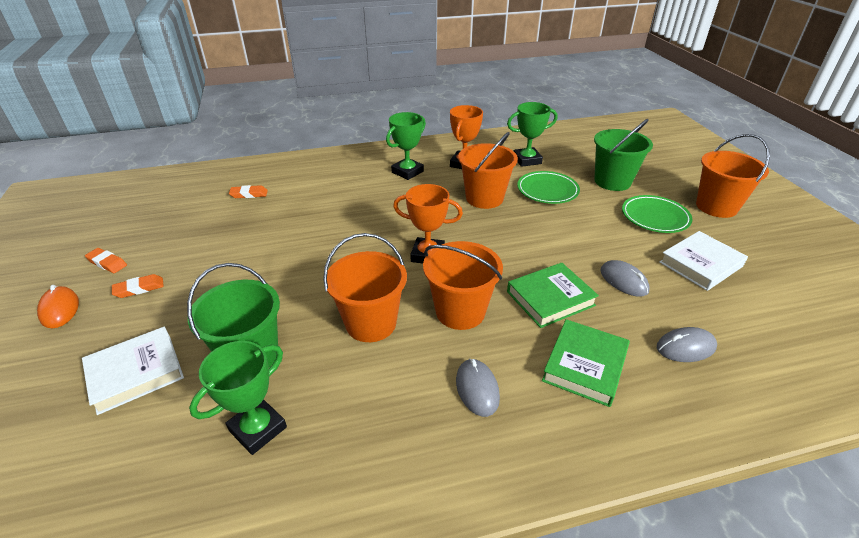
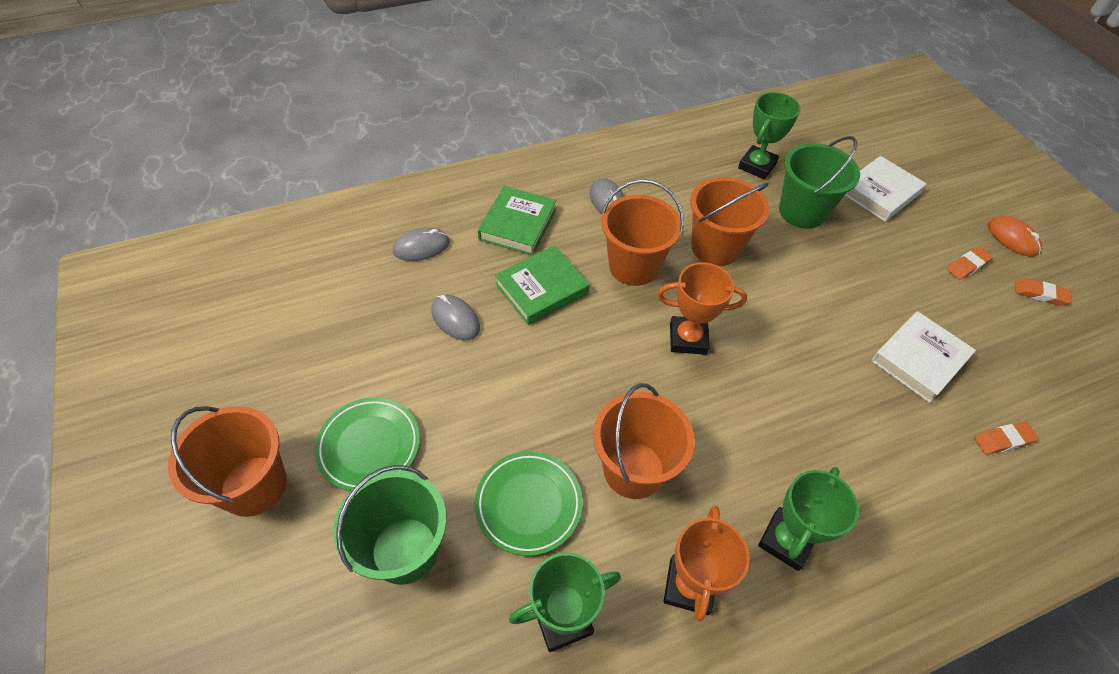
camera: 170 degrees right, 15 degrees up
white book [659,231,748,291] -> white book moved to [871,311,976,403]

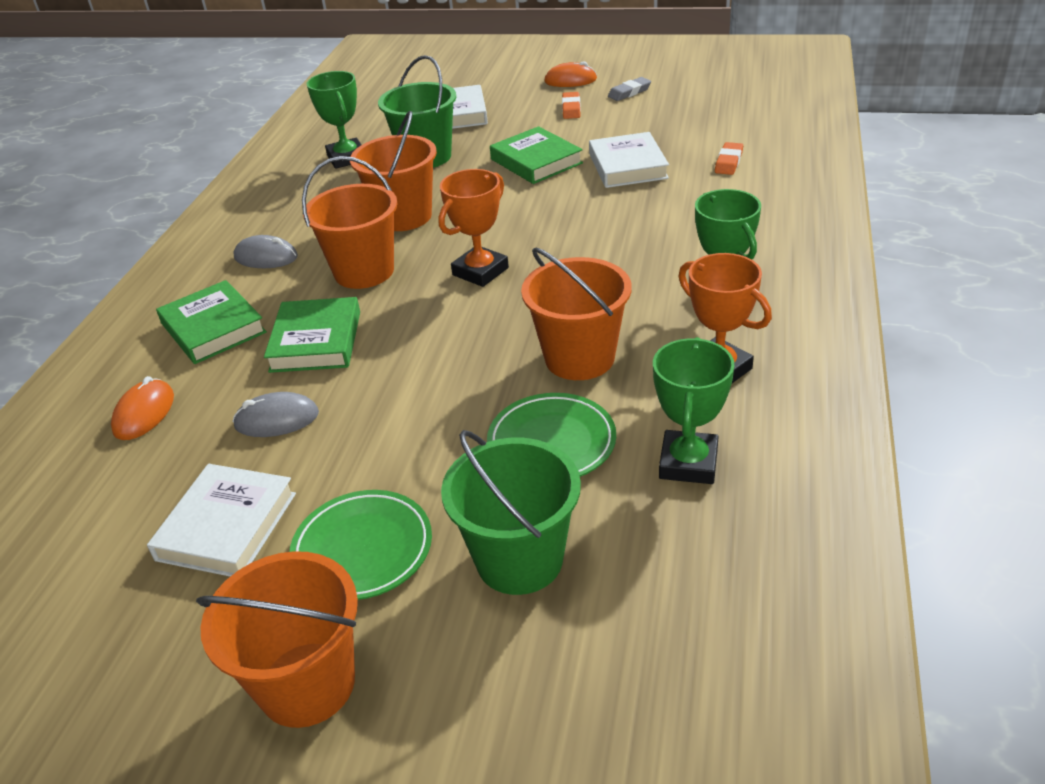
camera: 50 degrees left, 15 degrees down
grey mouse [393,228,450,261] -> orange mouse [111,376,174,440]
orange eraser [1015,278,1072,305] -> grey eraser [608,77,651,101]
none -> white book [147,464,296,577]
none -> green book [490,126,583,184]

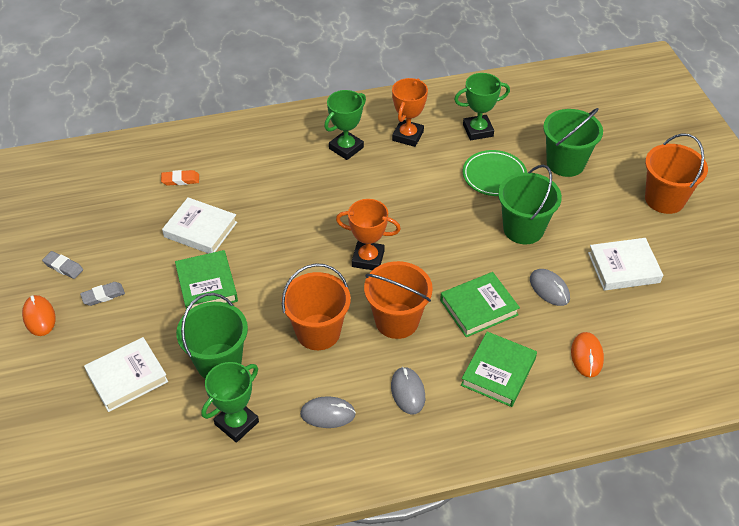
camera: 120 degrees left, 10 degrees up
orange mouse [111,376,174,440] -> orange mouse turned 75 degrees counterclockwise [571,332,604,378]
green plate [290,490,432,600] -> none
green book [490,126,583,184] -> green book turned 45 degrees counterclockwise [175,250,238,309]
orange bucket [521,248,632,380] -> none
orange eraser [562,92,581,119] -> grey eraser [80,282,125,306]
white book [589,132,669,188] -> white book turned 60 degrees clockwise [162,197,237,254]
none -> grey mouse [300,396,356,428]
none -> green bucket [498,165,562,244]

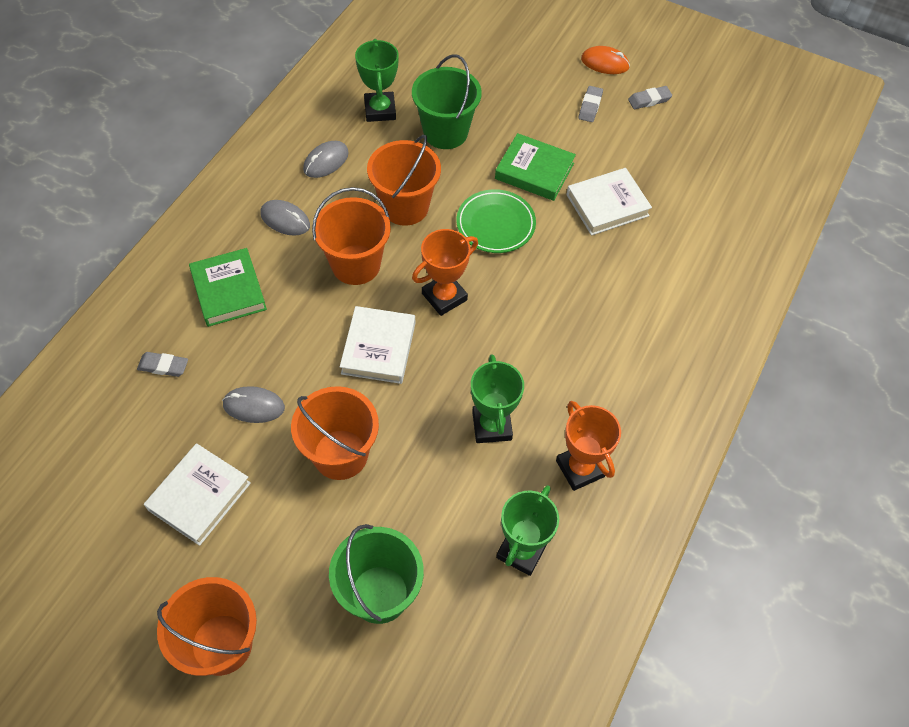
camera: 130 degrees right, 10 degrees up
white book [84,337,168,412] -> white book moved to [340,306,415,384]
orange eraser [161,170,199,186] -> none
green trophy [324,90,366,160] -> green trophy moved to [471,354,524,443]
green book [440,272,520,337] -> none
green plate [463,150,527,196] -> green plate moved to [456,189,536,253]
green bucket [498,165,562,244] -> orange bucket [291,386,379,480]
orange mouse [571,332,604,378] -> grey eraser [137,352,188,377]

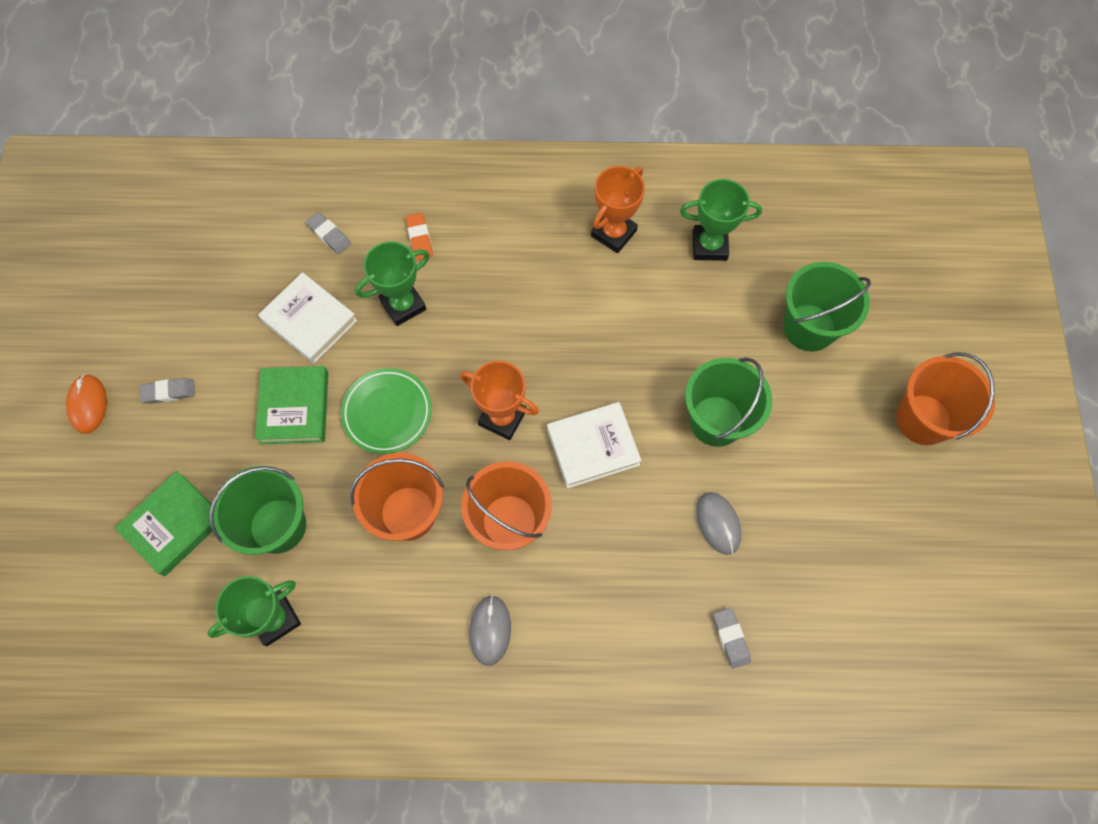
camera: 115 degrees left, 10 degrees up
white book [144,443,251,546] -> none
green book [189,248,267,327] -> green book moved to [115,471,212,576]
orange bucket [291,386,379,480] -> green bucket [685,358,772,447]
grey mouse [303,141,349,178] -> none
green trophy [471,354,524,443] -> green trophy moved to [355,241,430,326]
grey eraser [628,86,672,109] -> grey eraser moved to [306,212,351,254]
none -> orange eraser [406,213,433,260]

